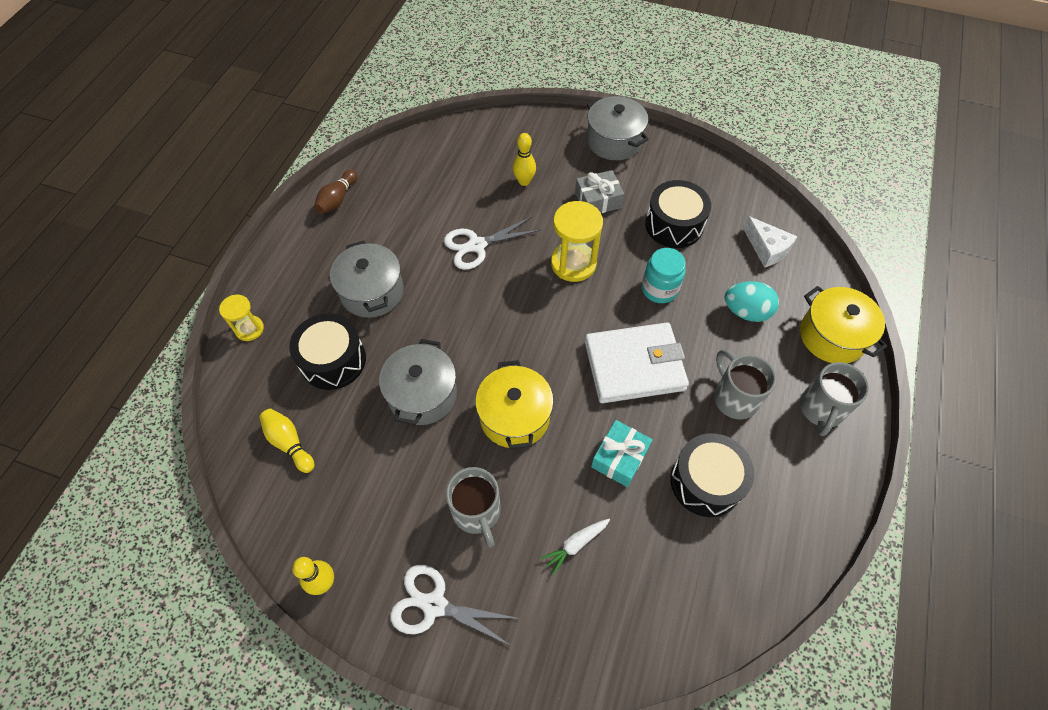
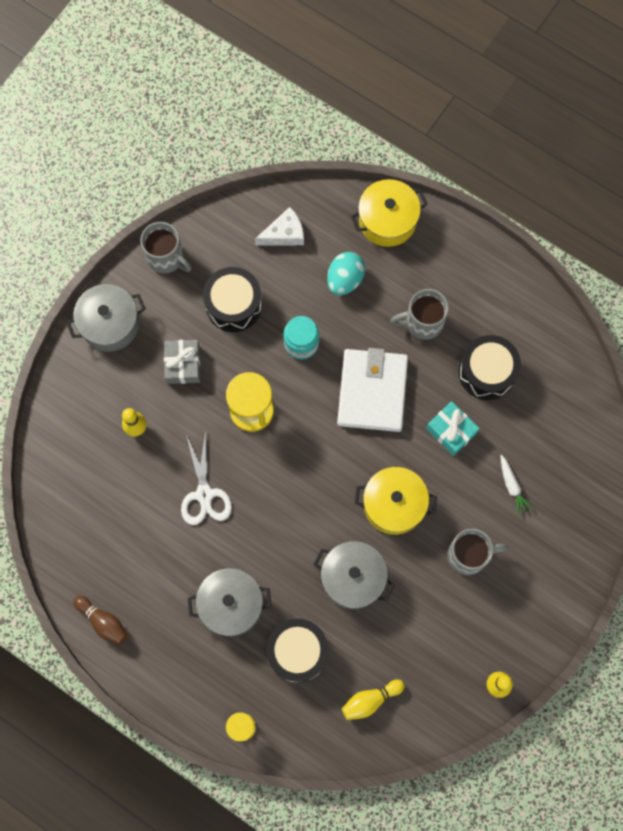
camera: 75 degrees left, 15 degrees up
white scissors [390,565,520,646] -> none
grey mug [800,362,869,436] -> grey mug moved to [140,222,192,274]

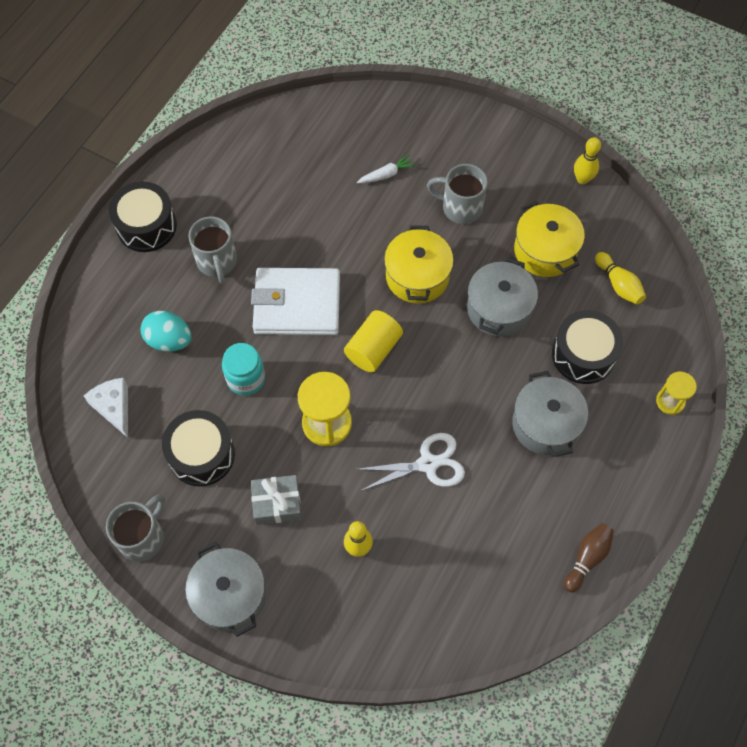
camera: 95 degrees left, 10 degrees down
yellow pot [351,179,428,247] -> yellow pot moved to [514,201,585,277]
turquoise gift [426,401,480,456] -> none
grey mug [447,529,509,575] -> grey mug turned 60 degrees counterclockwise [427,164,488,224]
black drum [459,335,521,400] -> black drum moved to [109,182,177,252]
none -> yellow cylinder [344,310,403,372]

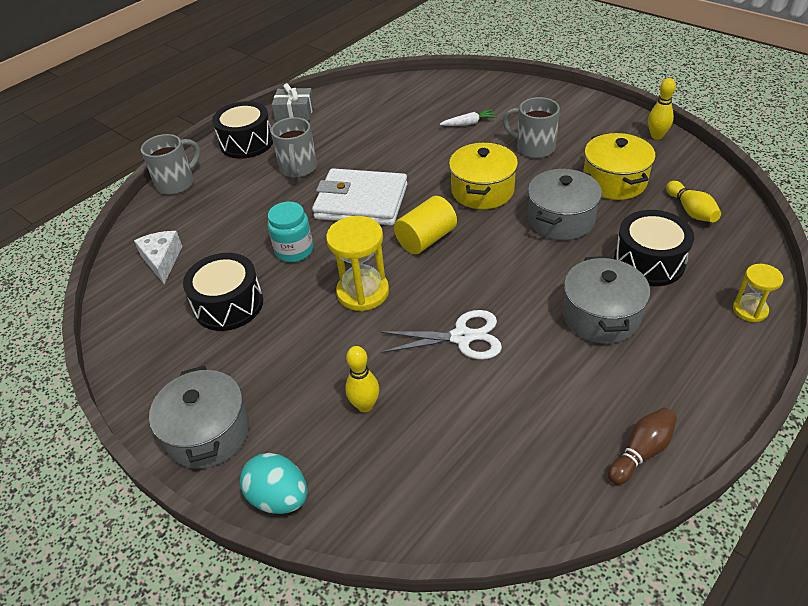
camera: 15 degrees right, 20 degrees down
grey mug [106,494,165,562] -> grey mug moved to [141,134,200,195]
turquoise egg [141,311,191,352] -> turquoise egg moved to [240,453,308,514]
grey gift [251,475,302,525] -> grey gift moved to [272,83,314,121]

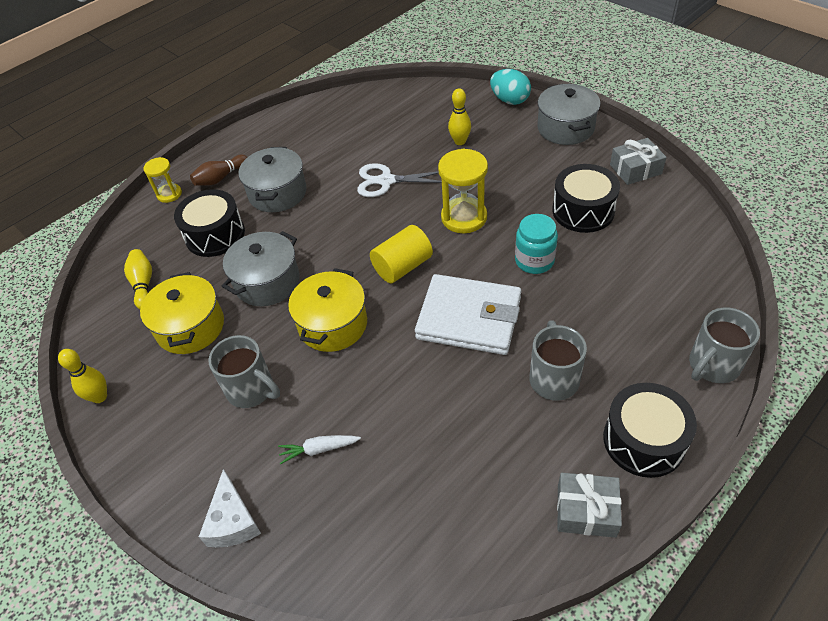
camera: 175 degrees left, 5 degrees up
white cheese [134,231,182,284] -> white cheese moved to [199,469,261,547]
brown bowling pin [608,408,677,485] -> brown bowling pin moved to [190,155,247,186]
none -> grey gift [610,138,667,185]

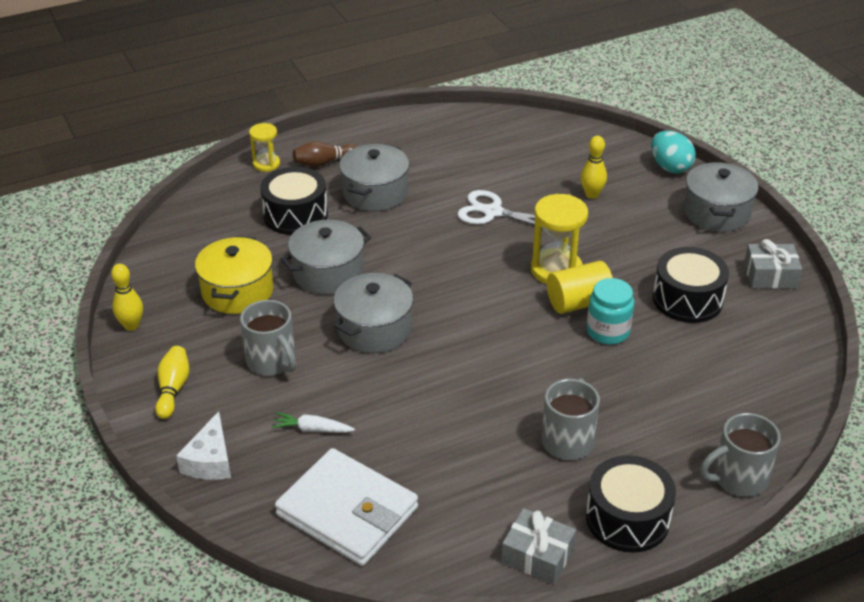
camera: 15 degrees right, 10 degrees down
yellow bowling pin [124,249,152,309] -> yellow bowling pin moved to [155,346,189,419]
yellow pot [288,268,367,352] -> grey pot [333,273,413,353]
yellow cylinder [370,225,433,283] -> yellow cylinder moved to [547,261,613,314]
white wallet [415,274,521,355] -> white wallet moved to [275,448,418,566]

